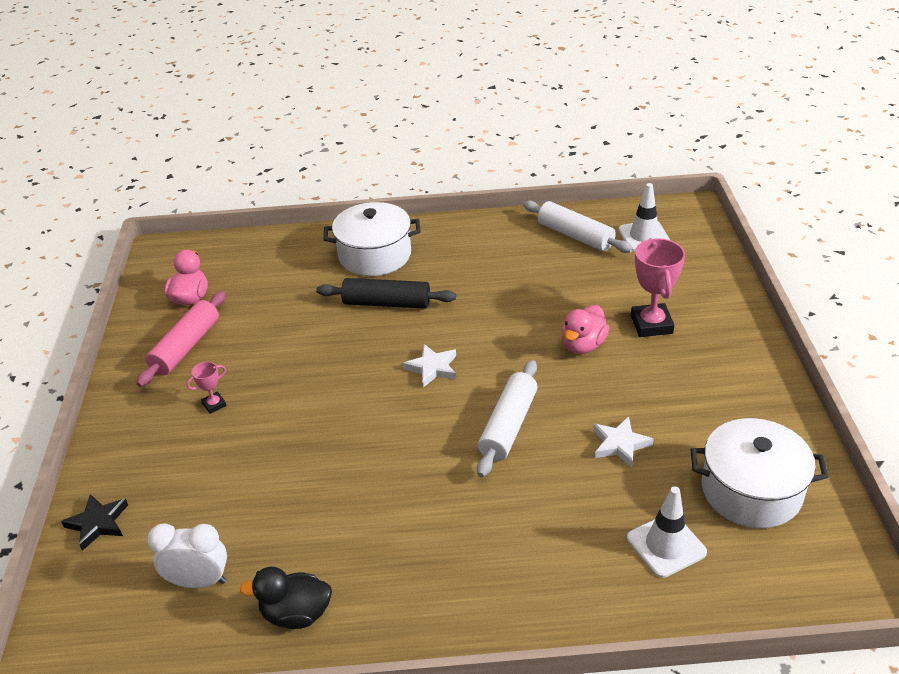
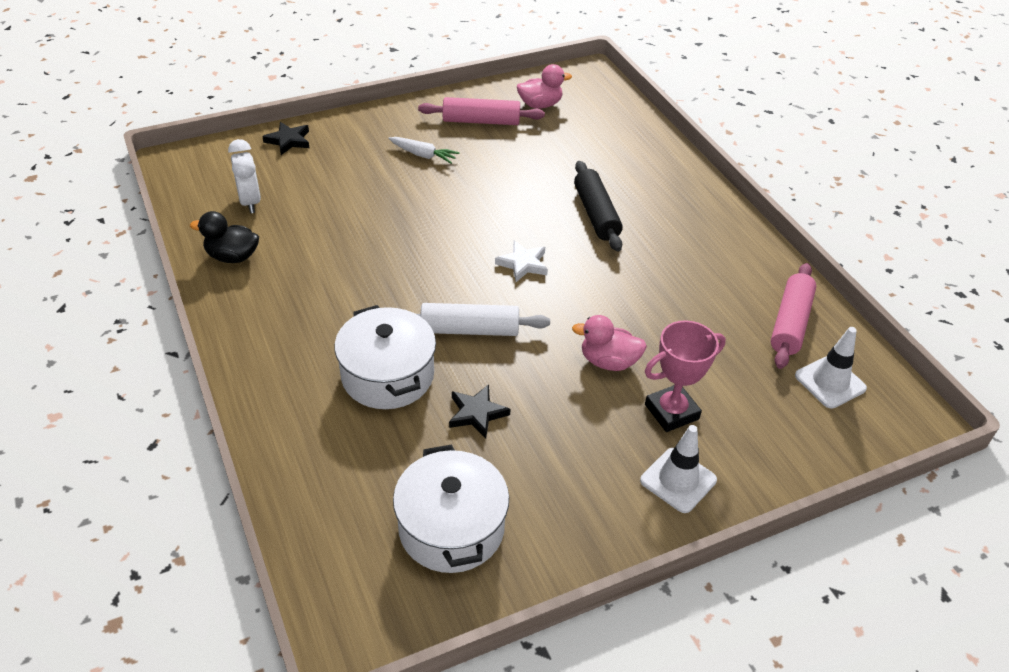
camera: 65 degrees right, 5 degrees up
pink trophy [187,362,227,414] -> white carrot [388,137,460,164]
black duck [240,566,332,629] -> black duck turned 60 degrees counterclockwise [190,211,259,263]
white pot [324,202,421,276] -> white pot moved to [334,305,436,409]
white rolling pin [523,201,633,253] -> pink rolling pin [771,263,816,369]
white star [593,416,653,467] -> black star [449,384,510,439]
white traffic cone [627,486,707,578] -> white traffic cone moved to [640,425,717,513]

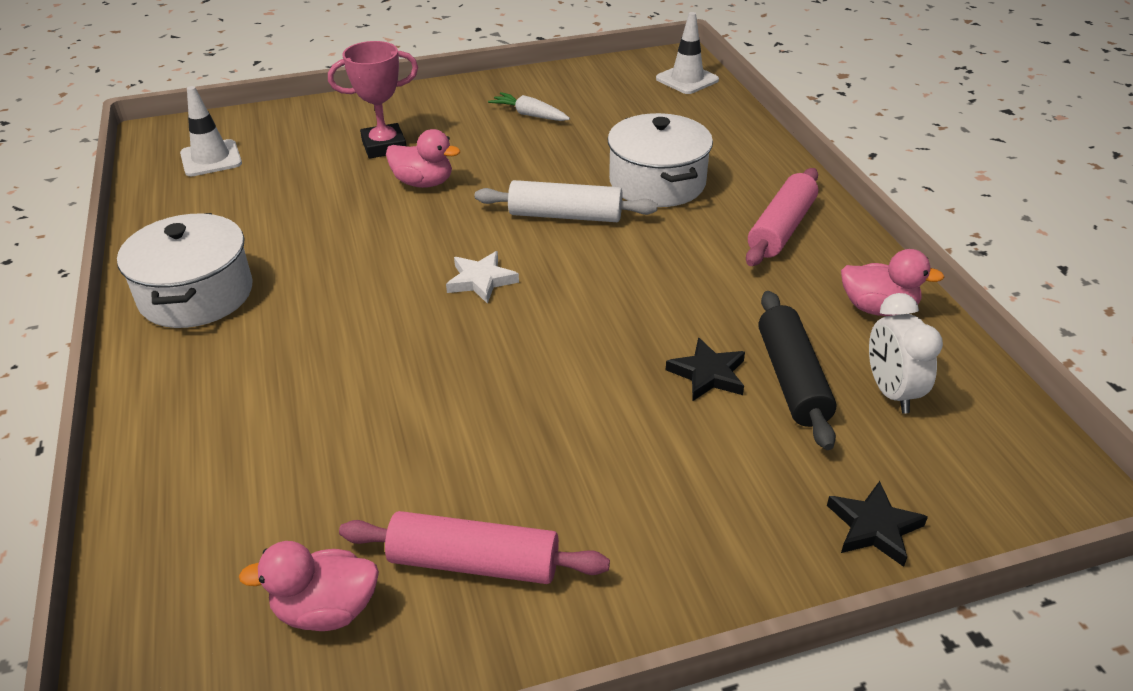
camera: 170 degrees left, 5 degrees down
black duck [190,211,259,263] -> pink duck [841,249,944,316]
white carrot [388,137,460,164] -> white carrot moved to [488,92,570,121]
white pot [393,444,509,573] -> white pot moved to [117,213,253,328]
black star [449,384,510,439] -> black star moved to [666,337,745,401]
black rolling pin [574,161,623,252] -> black rolling pin moved to [758,291,836,450]
white traffic cone [640,425,717,513] -> white traffic cone moved to [656,12,719,94]
pink rolling pin [771,263,816,369] -> pink rolling pin moved to [746,168,818,266]

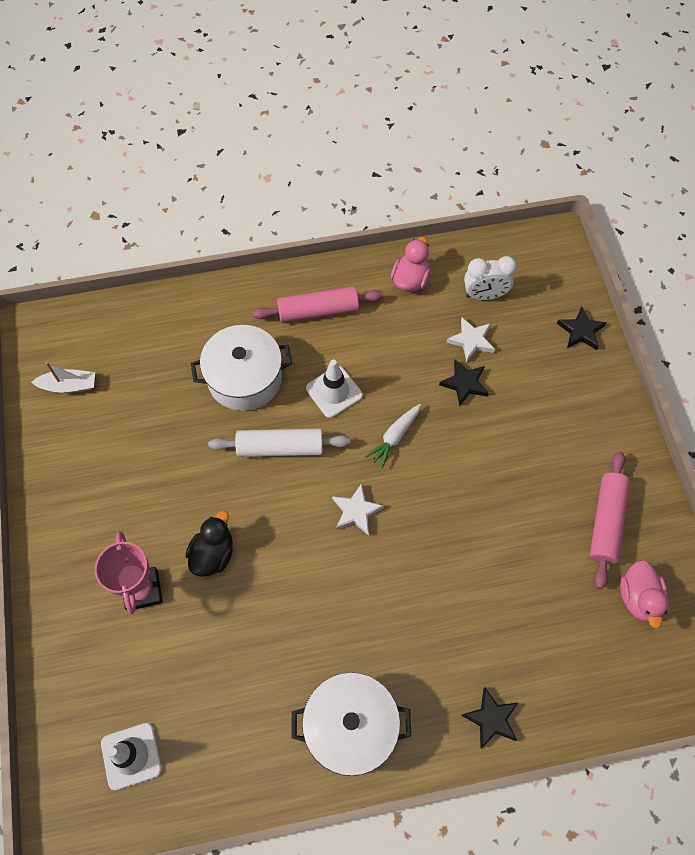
camera: 85 degrees left, 25 degrees up
pink duck [386,129,460,188] -> black duck [185,511,233,577]
white rolling pin [475,180,658,222] -> white rolling pin turned 75 degrees clockwise [208,429,350,457]
white carrot [488,92,570,121] -> white carrot moved to [365,404,421,469]
white traffic cone [656,12,719,94] -> white traffic cone moved to [306,359,363,418]
pink rolling pin [746,168,818,266] -> pink rolling pin turned 45 degrees counterclockwise [253,286,383,323]
black rolling pin [758,291,836,450] -> white star [447,317,495,362]
none -> white boat [31,362,95,393]
none -> black star [461,687,519,748]

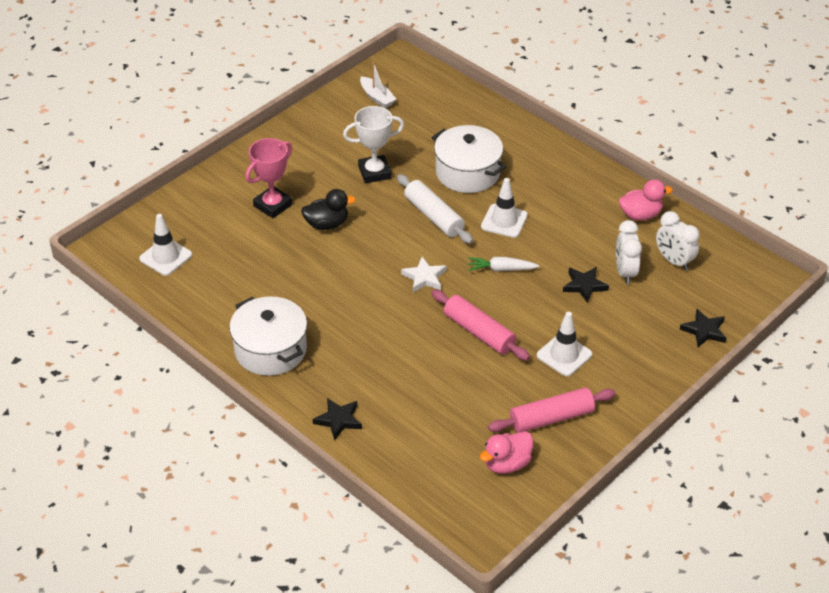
camera: 55 degrees right, 20 degrees down
pink rolling pin [253,286,383,323] -> pink rolling pin moved to [431,290,530,361]
white star [447,317,495,362] -> white clock [616,220,642,284]
none -> white trophy [343,106,404,183]
none -> white traffic cone [537,312,592,376]

